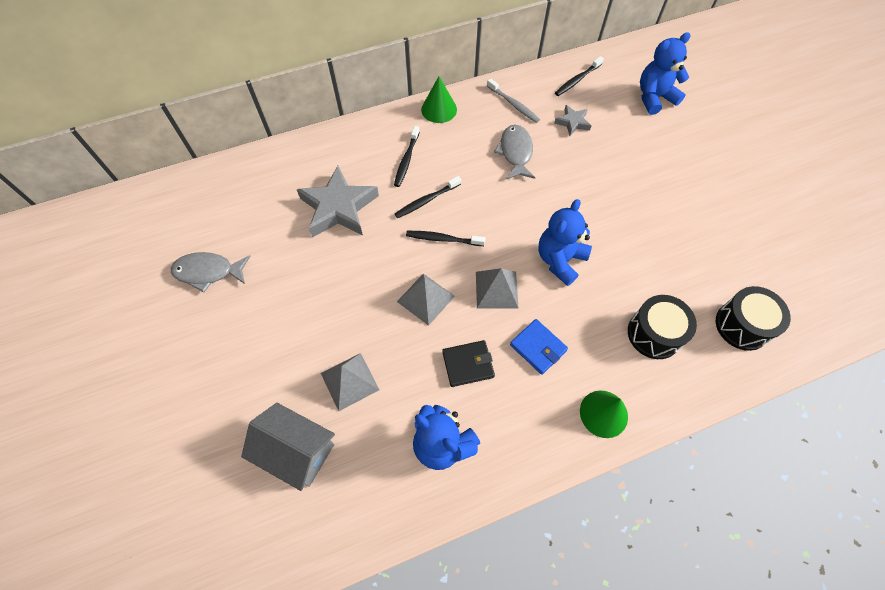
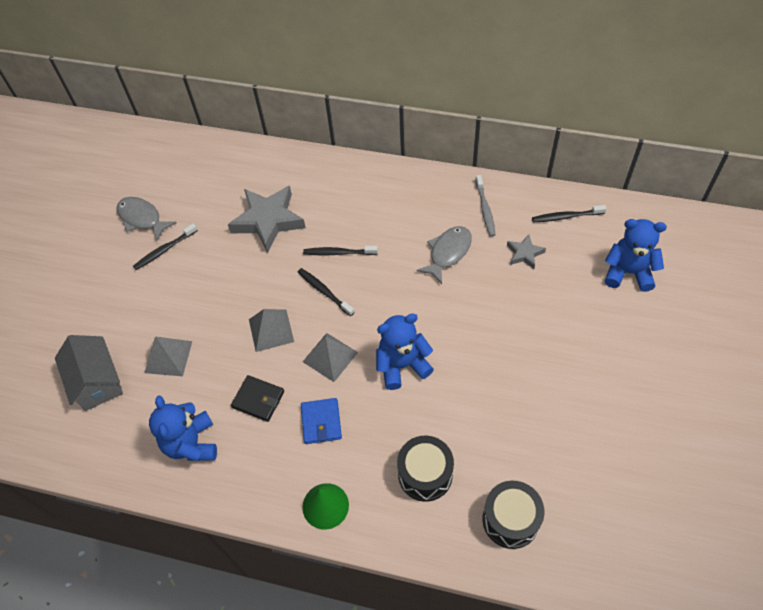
camera: 40 degrees right, 5 degrees down
black toothbrush [394,126,420,187] -> black toothbrush moved to [133,223,198,270]
green cone [421,76,457,123] -> none

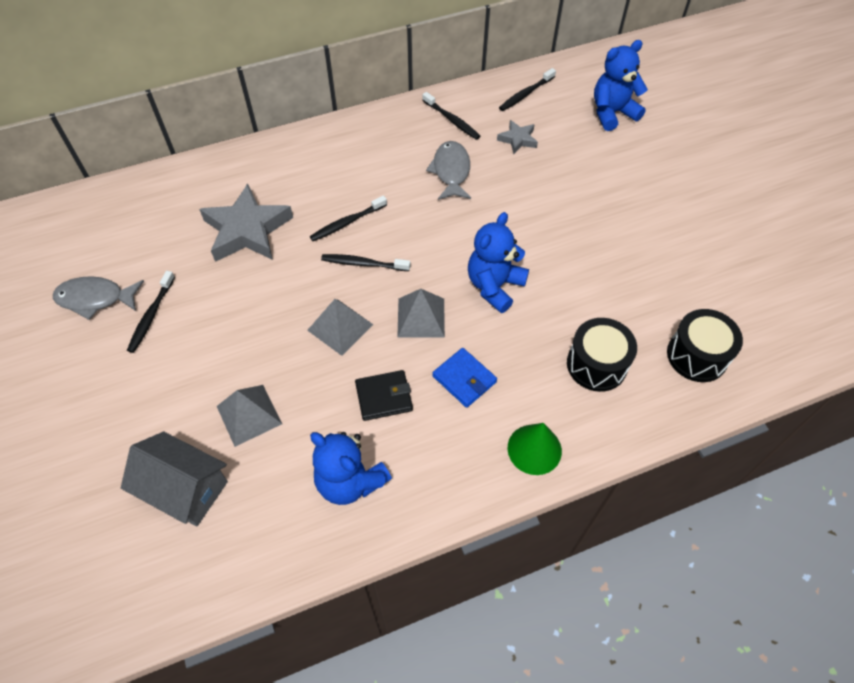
camera: 40 degrees left, 0 degrees up
grey toothbrush [475,175,495,237] -> black toothbrush [422,92,481,140]

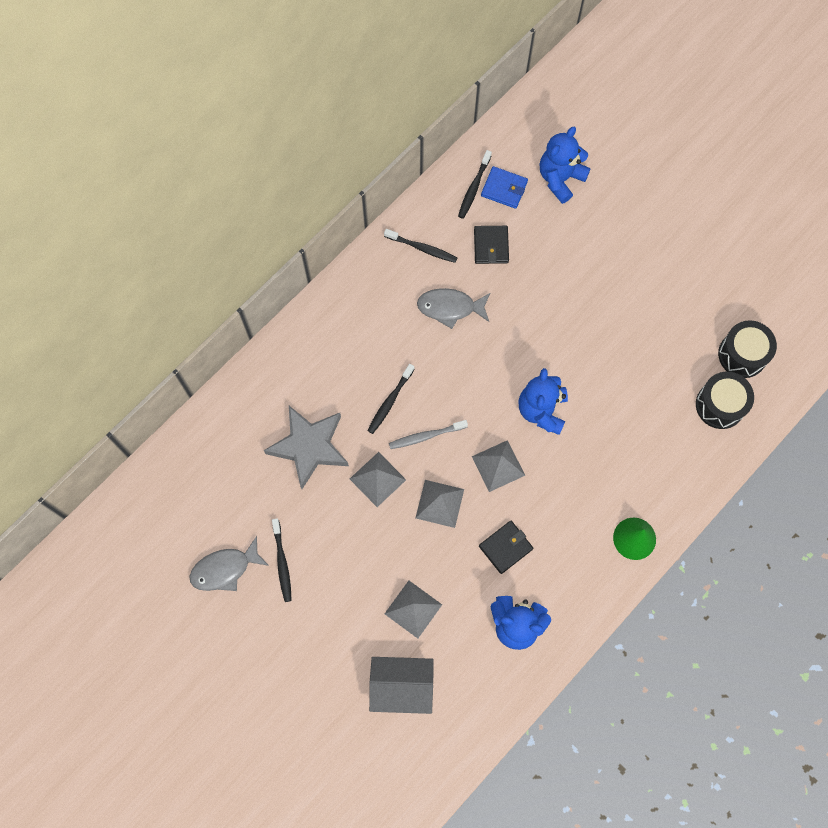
camera: 25 degrees left, 15 degrees up
black toothbrush [321,254,411,271] -> grey toothbrush [389,420,468,449]
grey fish [426,141,471,200] -> grey fish turned 60 degrees counterclockwise [417,288,490,329]
blue wallet [432,348,497,408] -> blue wallet moved to [481,166,528,209]
grey star [497,120,538,154] -> black wallet [474,226,509,264]
black drum [567,318,637,392] -> black drum moved to [718,320,777,378]
none -> grey pyramid [350,452,406,507]

